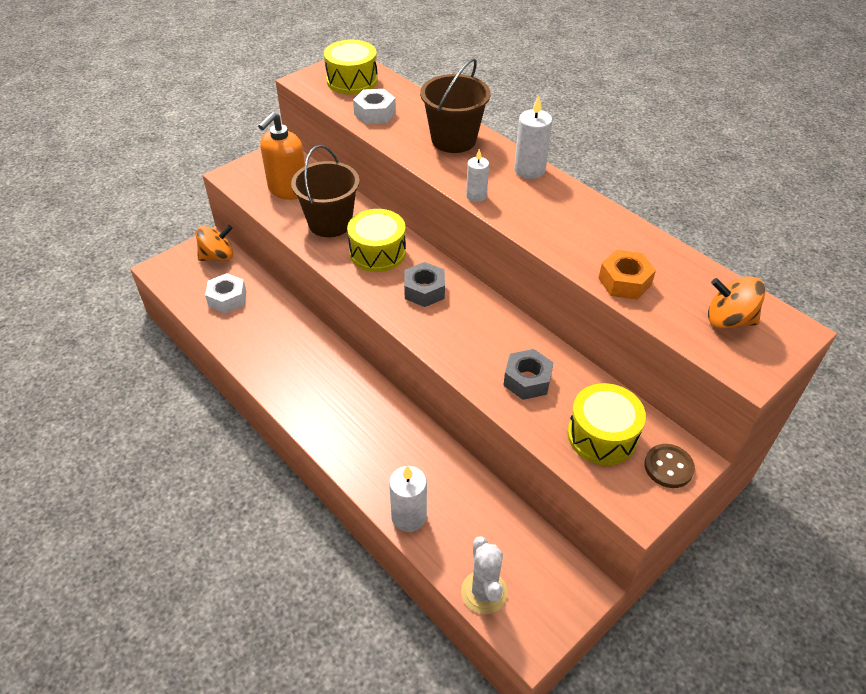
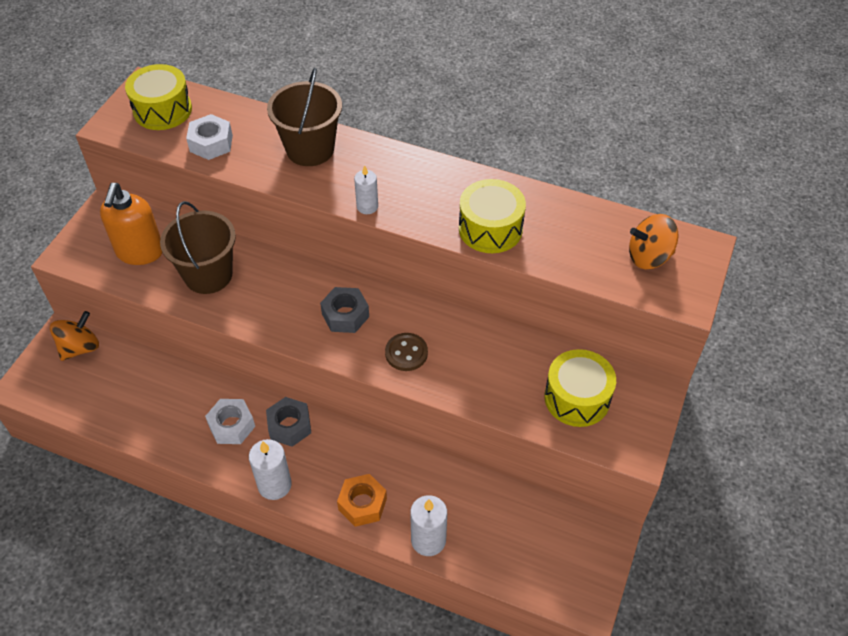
camera: 25 degrees left, 5 degrees up
white nut [205,273,246,313] -> white nut moved to [205,399,255,444]
yellow drum [347,209,406,272] -> yellow drum moved to [459,179,526,253]
white cactus [461,536,508,614] -> none
grey nut [503,349,554,400] -> grey nut moved to [266,397,311,447]
white candle [514,95,552,179] -> white candle moved to [249,439,292,500]
orange nut [598,250,656,300] -> orange nut moved to [337,474,387,527]
brown button [644,444,695,488] -> brown button moved to [385,333,428,371]

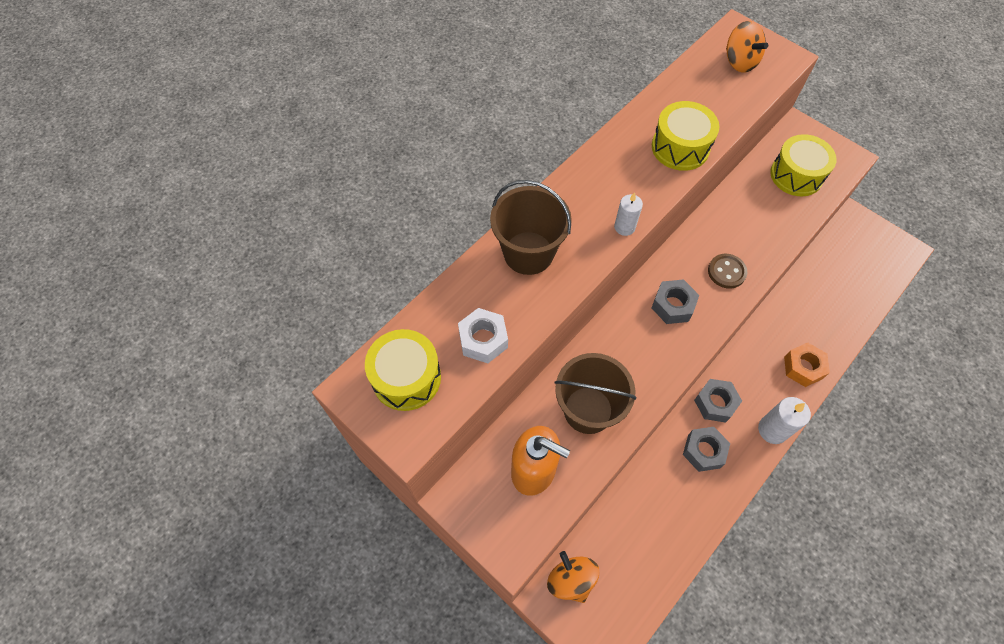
camera: 70 degrees left, 10 degrees up
white nut [205,399,255,444] -> grey nut [683,427,730,472]
white candle [410,495,447,556] -> none
orange spinning top [629,214,678,269] -> orange spinning top turned 45 degrees counterclockwise [726,21,768,73]

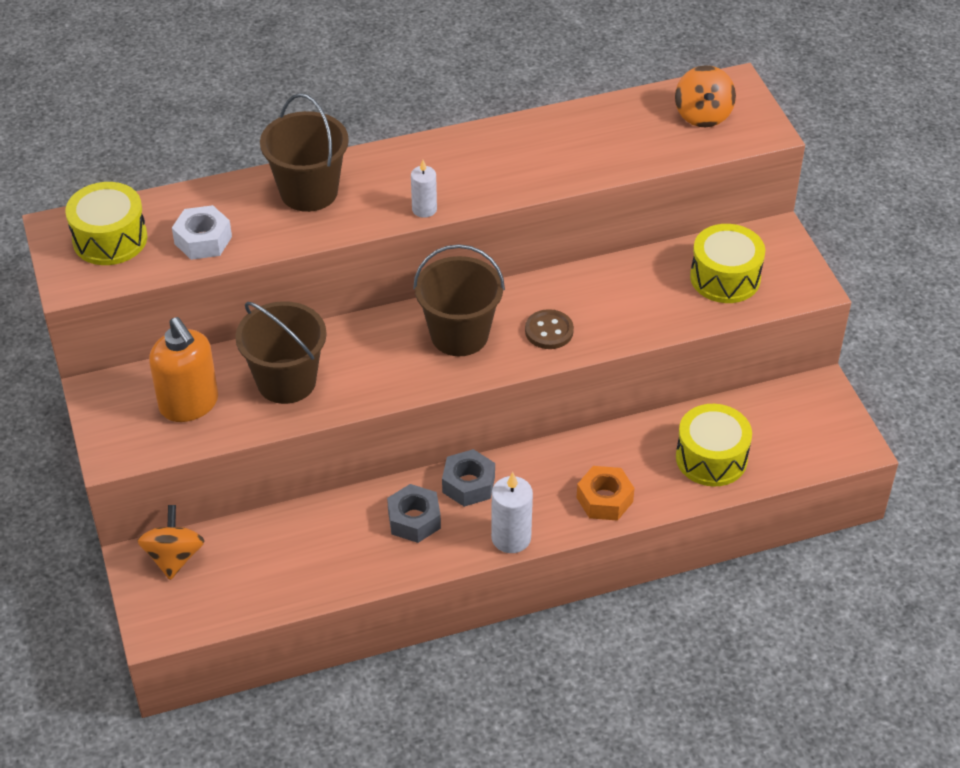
camera: 30 degrees right, 15 degrees down
grey nut [651,279,699,324] -> brown bucket [413,244,505,356]
yellow drum [652,101,719,171] -> yellow drum moved to [676,404,752,486]

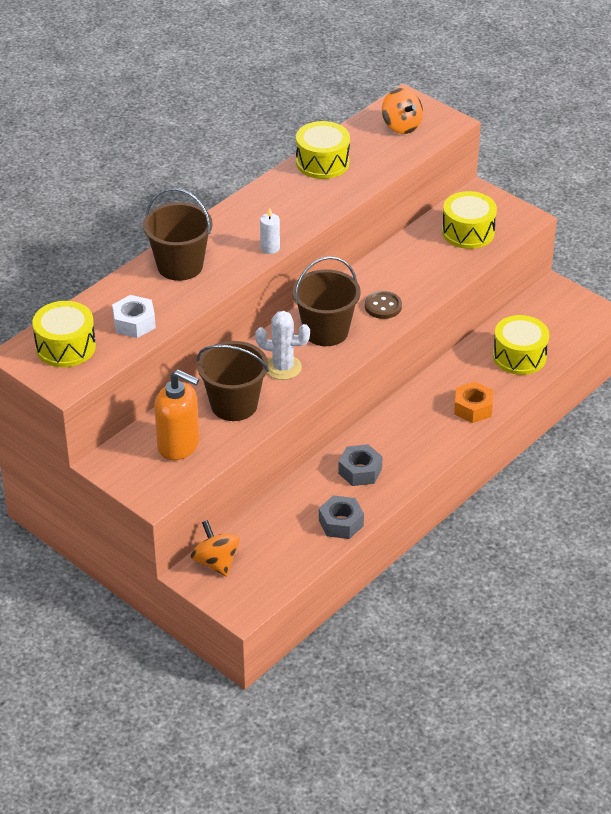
camera: 30 degrees left, 5 degrees down
grey nut [442,449,495,507] -> grey nut moved to [319,495,364,539]
white candle [491,472,533,553] -> none
none -> white cactus [255,311,310,380]
none -> yellow drum [296,121,350,179]

